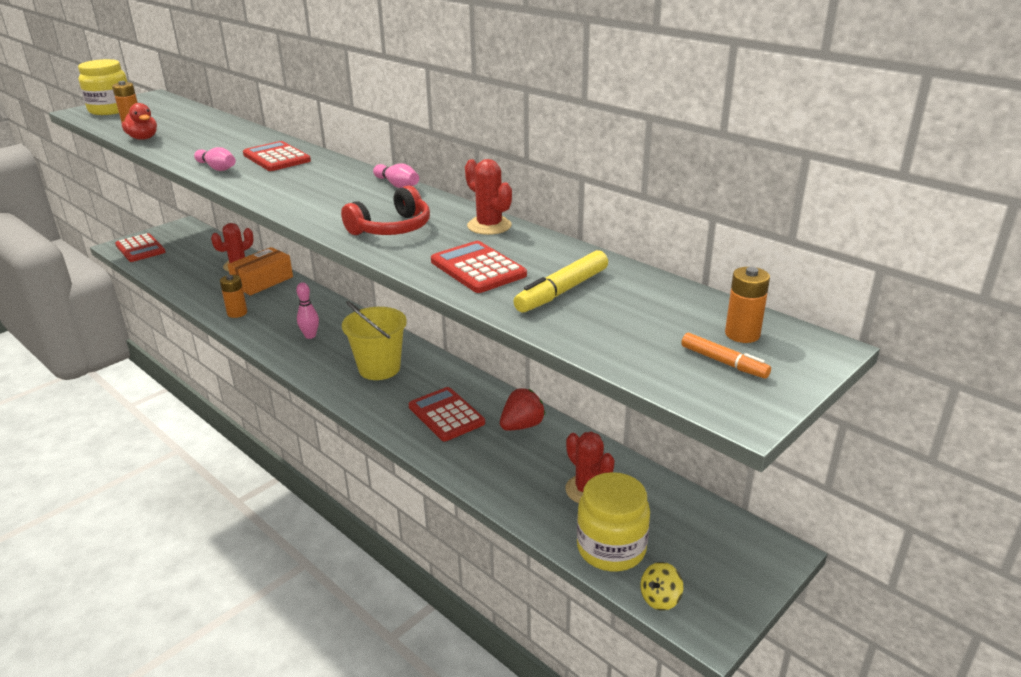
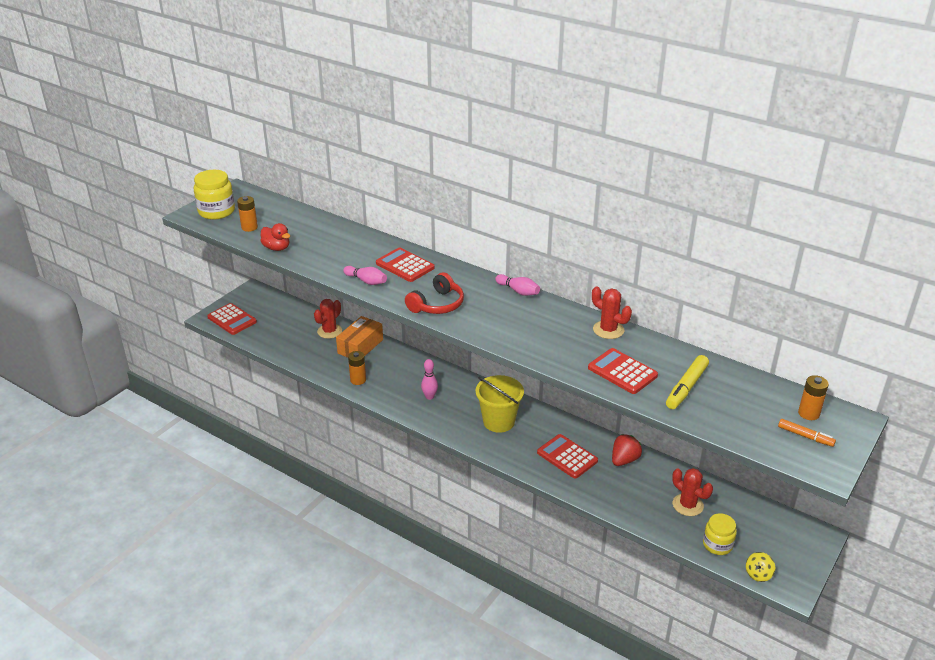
camera: 10 degrees left, 5 degrees up
red headphones [341,185,430,235] -> red headphones moved to [405,272,464,314]
yellow jar [577,472,650,571] -> yellow jar [703,513,737,555], size x0.66

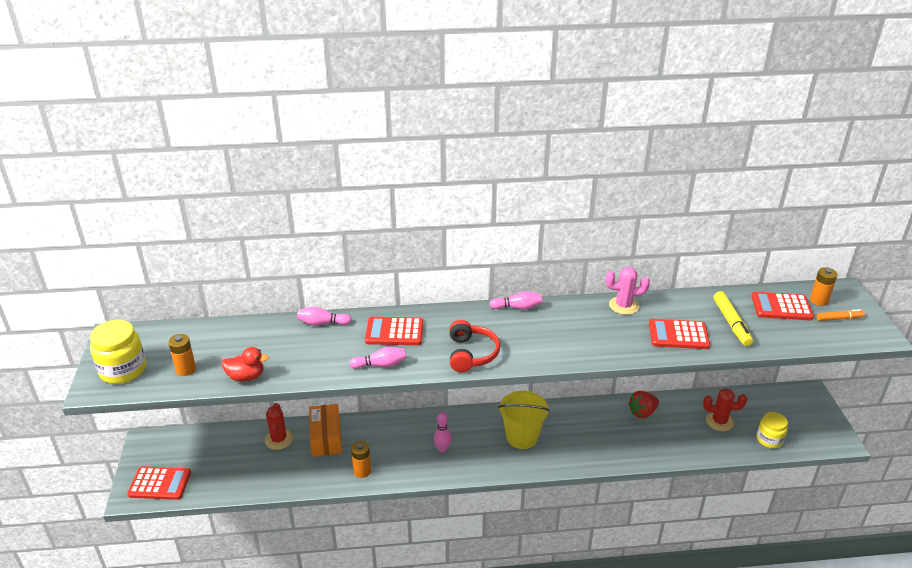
camera: 40 degrees left, 0 degrees up
red calculator [537,434,598,479] -> red calculator moved to [751,292,814,320]
red cactus [592,286,632,339] -> pink cactus [606,267,650,315]
red strawberry [612,434,642,466] -> red strawberry turned 120 degrees counterclockwise [628,391,659,419]
yellow spinning top [746,552,775,582] -> none
none -> pink bowling pin [297,307,352,326]

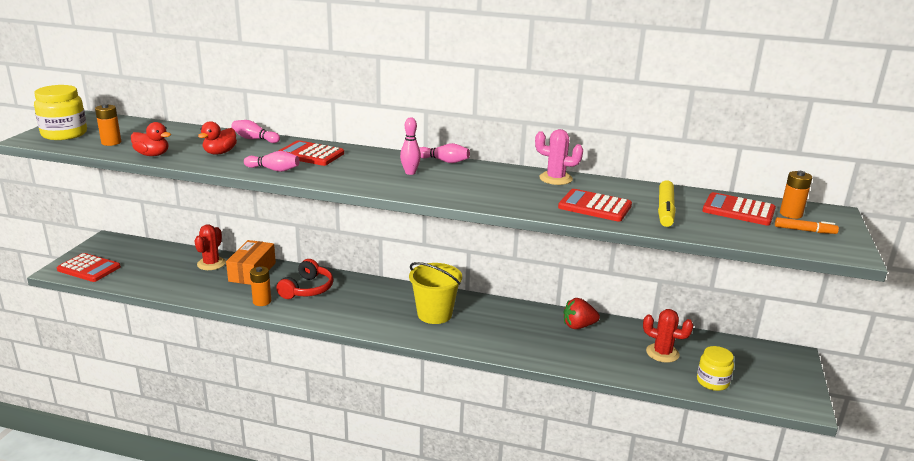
camera: 20 degrees right, 10 degrees down
pink bowling pin [434,412,451,452] -> pink bowling pin moved to [400,117,421,175]
red headphones [449,320,500,373] -> red headphones moved to [276,259,333,299]
none -> red duck [198,121,237,155]

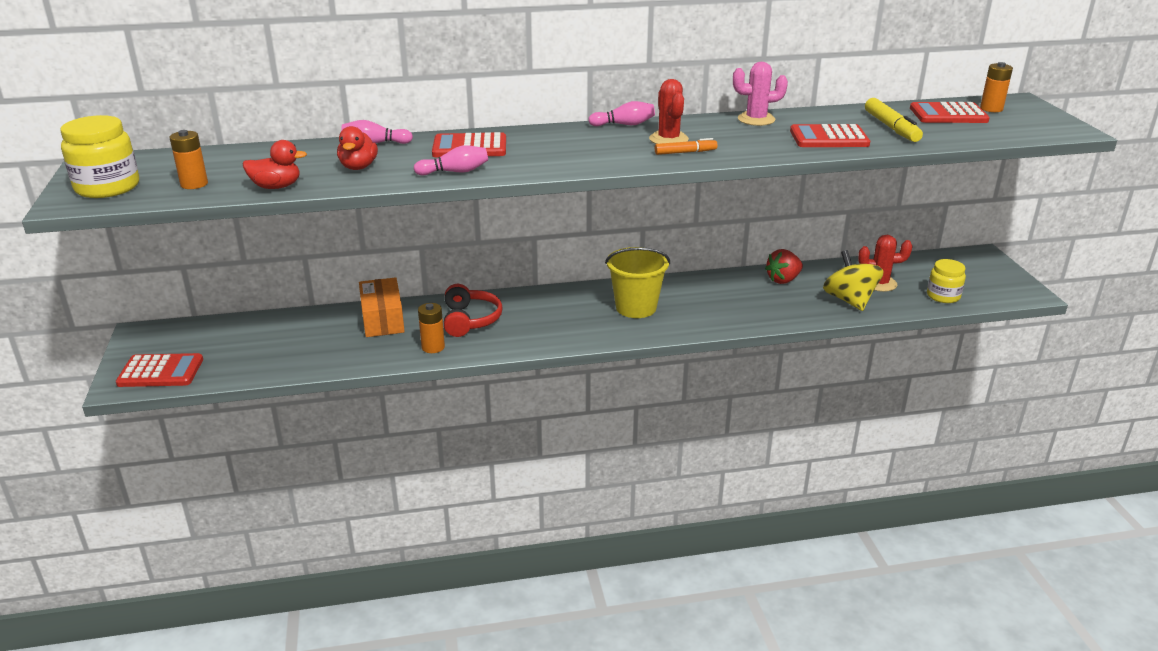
camera: 25 degrees left, 5 degrees up
red cactus [194,224,226,270] -> red cactus moved to [649,79,689,144]
pink bowling pin [400,117,421,175] -> none
orange marker [775,217,839,234] -> orange marker moved to [655,138,718,155]
none -> yellow spinning top [823,250,883,311]

